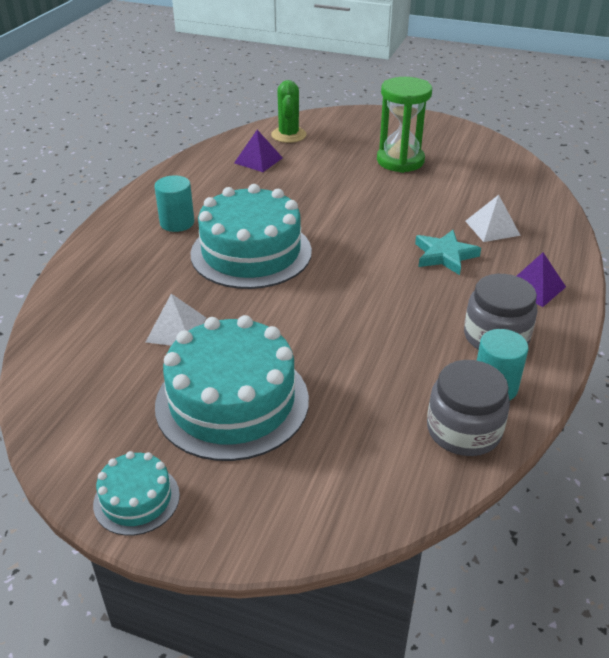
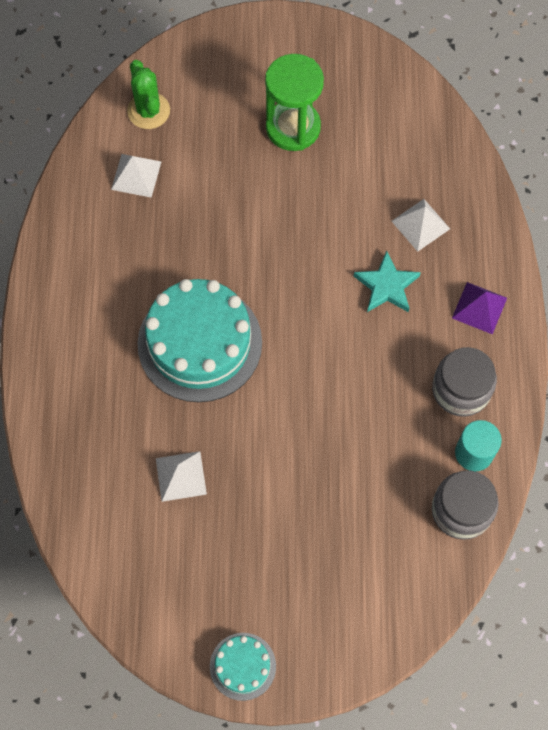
camera: 20 degrees left, 30 degrees up
turquoise cylinder [154,175,194,232] -> none
turquoise cake [155,315,309,461] -> none
purple pyramid [234,130,283,172] -> white pyramid [111,154,161,198]

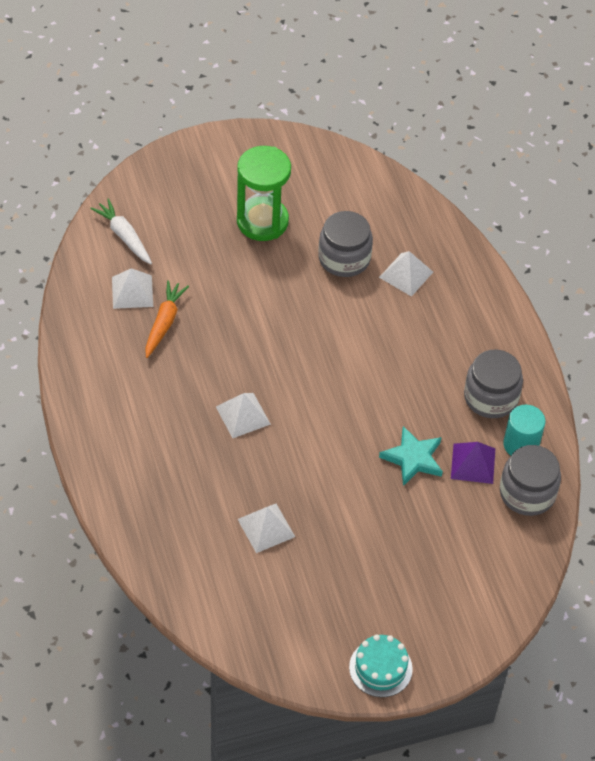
camera: 20 degrees left, 15 degrees down
green cactus [127,60,170,129] -> white carrot [90,199,152,264]
turquoise cake [138,279,262,402] -> white pyramid [216,393,271,438]
turquoise star [354,251,421,312] -> turquoise star moved to [379,426,443,486]
purple pyramid [452,282,507,334] -> purple pyramid moved to [451,442,495,484]
none -> orange carrot [145,280,189,358]
none -> grey jar [318,211,373,277]

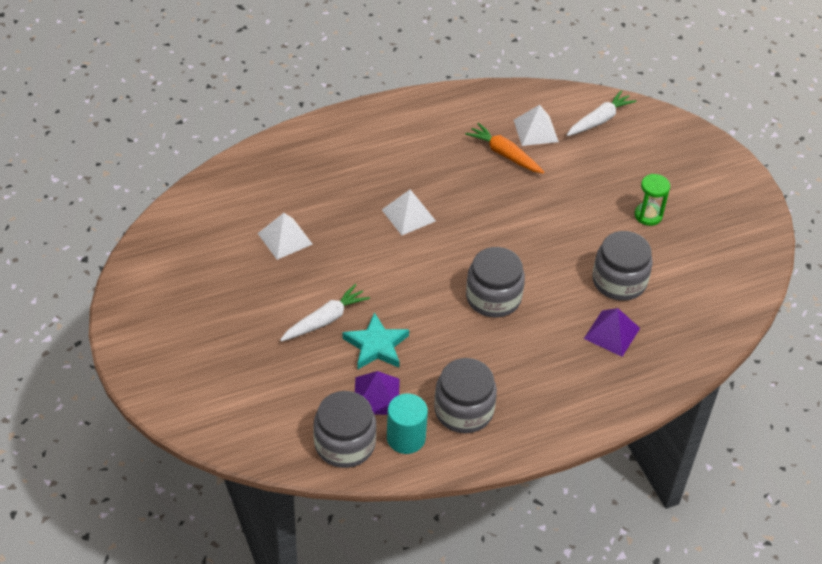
camera: 85 degrees right, 5 degrees down
orange carrot [145,280,189,358] -> orange carrot turned 150 degrees counterclockwise [465,123,545,174]
green hourglass [237,146,291,241] -> green hourglass [635,174,670,226], size x0.53
turquoise cake [349,634,413,697] -> none
white pyramid [379,251,433,297] -> purple pyramid [584,308,640,357]
none -> white carrot [280,284,370,342]
none -> grey jar [466,247,525,318]

